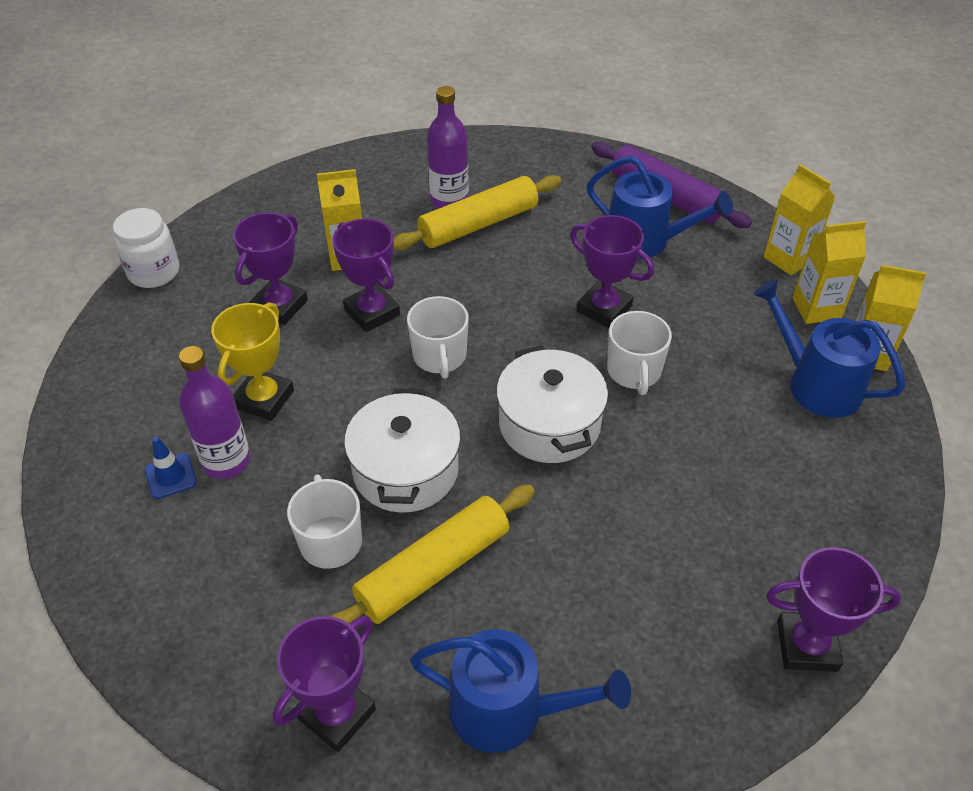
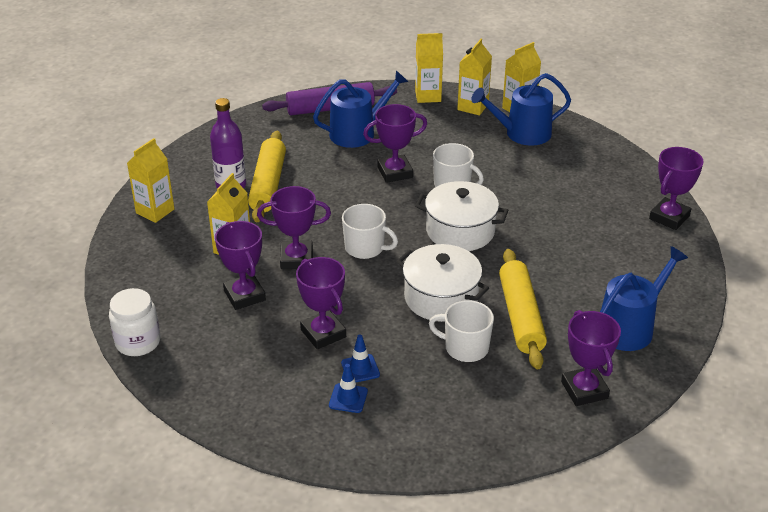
camera: 55 degrees left, 10 degrees down
purple bottle [179,346,251,479] -> blue traffic cone [341,334,380,382]
yellow trophy [211,302,294,421] -> purple trophy [296,257,346,349]
none -> yellow carton [127,138,174,223]

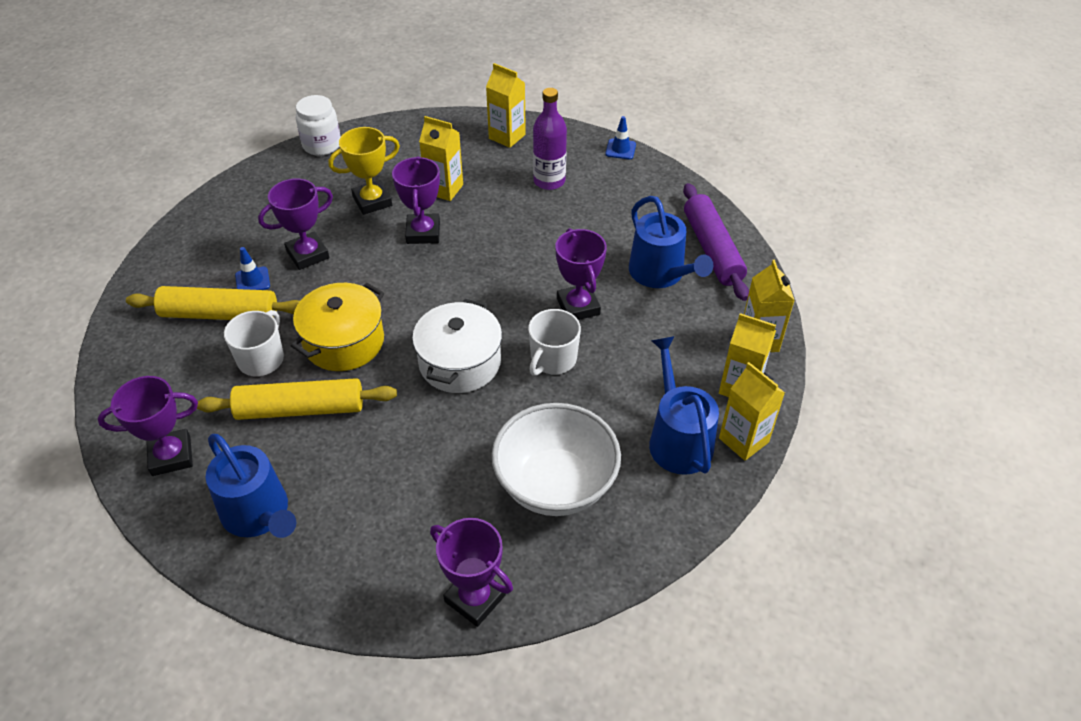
camera: 90 degrees right, 10 degrees up
purple trophy [215,221,266,310] -> yellow trophy [329,127,400,215]
yellow rolling pin [248,131,286,222] -> yellow rolling pin moved to [126,286,300,320]
blue traffic cone [329,364,368,413] -> blue traffic cone moved to [605,116,636,160]
white mug [342,204,398,259] -> none
white pot [397,244,489,322] -> yellow pot [291,283,384,371]
none -> white bowl [491,403,621,516]

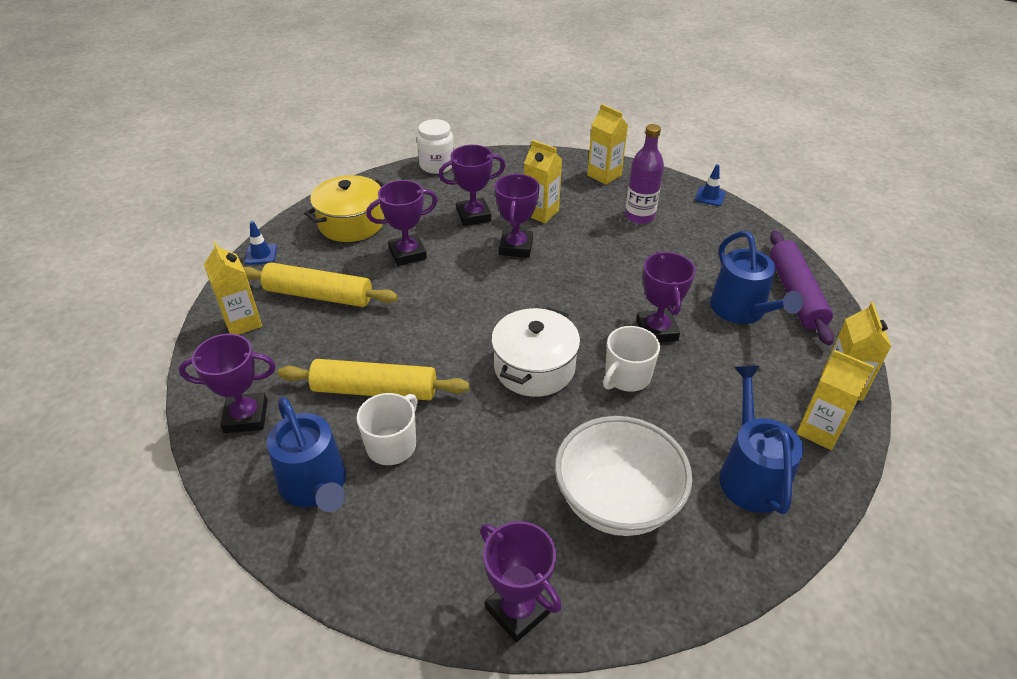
camera: 10 degrees right, 5 degrees down
white mug [224,310,284,376] -> white mug moved to [356,393,418,465]
blue traffic cone [235,247,270,290] -> blue traffic cone moved to [245,221,277,265]
yellow pot [291,283,384,371] -> yellow pot moved to [304,175,385,242]
yellow trophy [329,127,400,215] -> purple trophy [438,145,506,226]
yellow carton [719,362,785,461] -> yellow carton moved to [204,241,262,335]

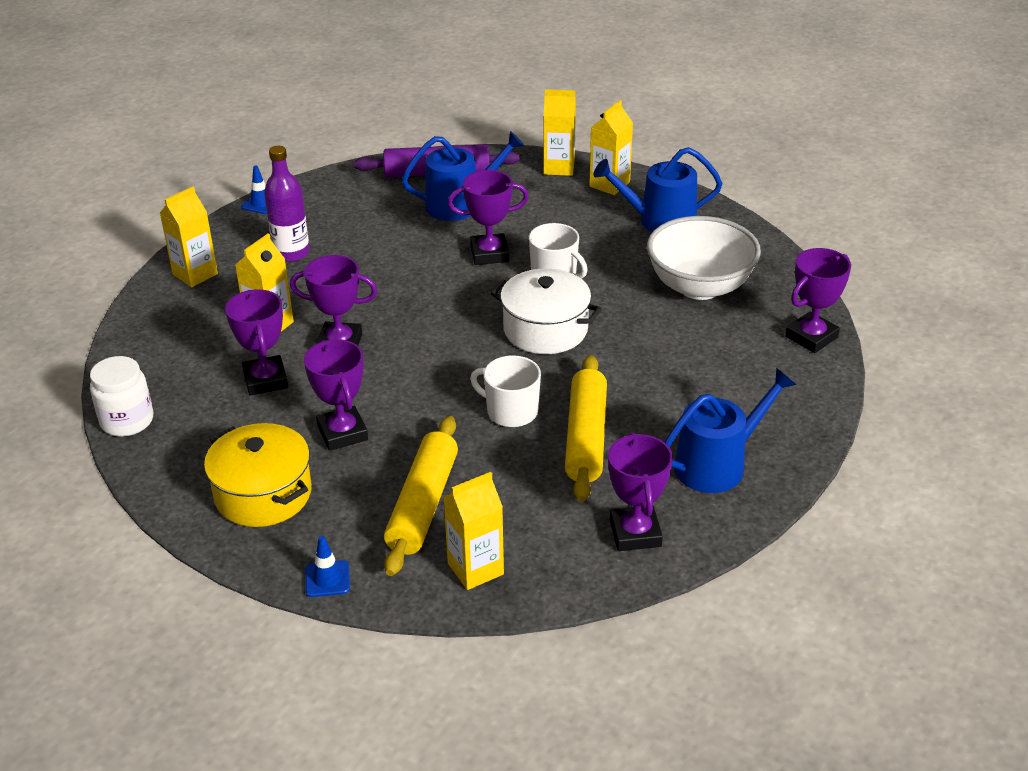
camera: 90 degrees left, 5 degrees down
white mug [356,393,418,465] -> white mug moved to [470,355,541,427]

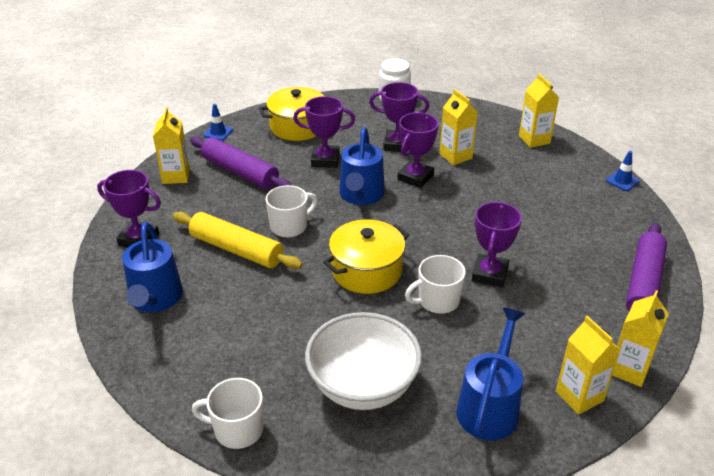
camera: 115 degrees right, 0 degrees up
purple bottle [264,146,310,262] -> none
yellow rolling pin [384,416,458,576] -> purple rolling pin [190,136,292,189]
blue watering can [402,131,524,221] -> blue watering can moved to [339,127,385,205]
white pot [491,269,602,354] -> yellow pot [323,219,409,294]
purple trophy [785,248,851,353] -> white mug [192,378,264,449]

